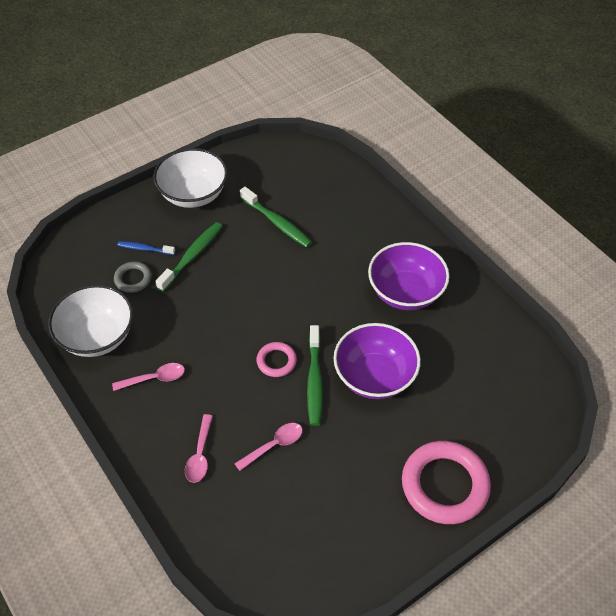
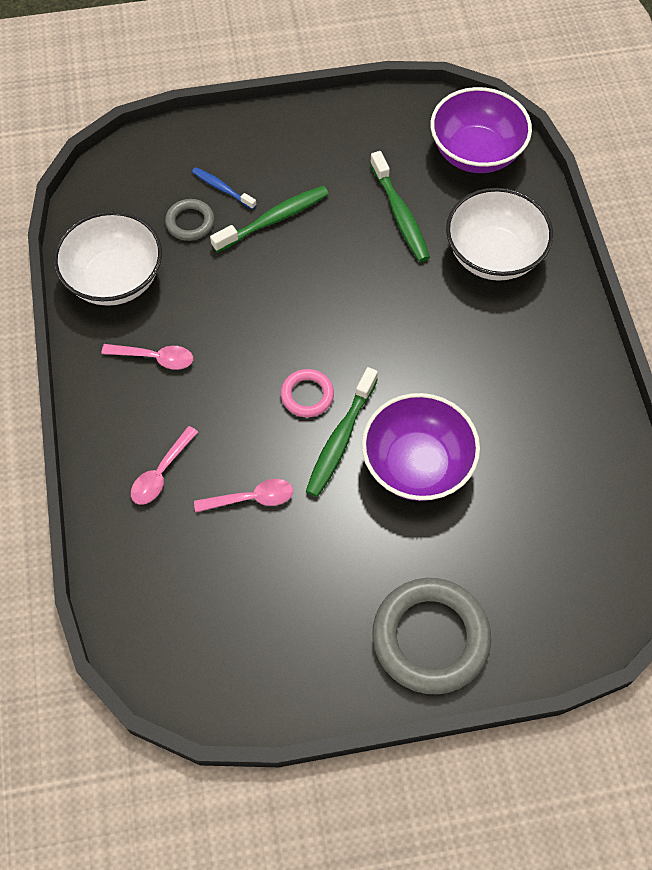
camera: 25 degrees right, 10 degrees up
white bowl [153,148,228,208] -> white bowl moved to [446,188,553,281]
purple bowl [368,242,450,310] -> purple bowl moved to [431,87,532,173]
pink ring [402,441,491,524] -> grey ring [372,578,491,695]

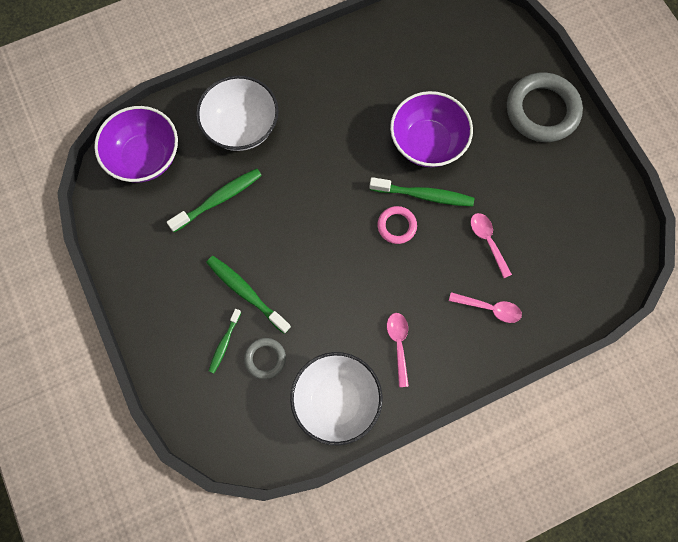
camera: 105 degrees left, 10 degrees up
blue toothbrush [192,167,256,210] -> green toothbrush [209,309,241,373]

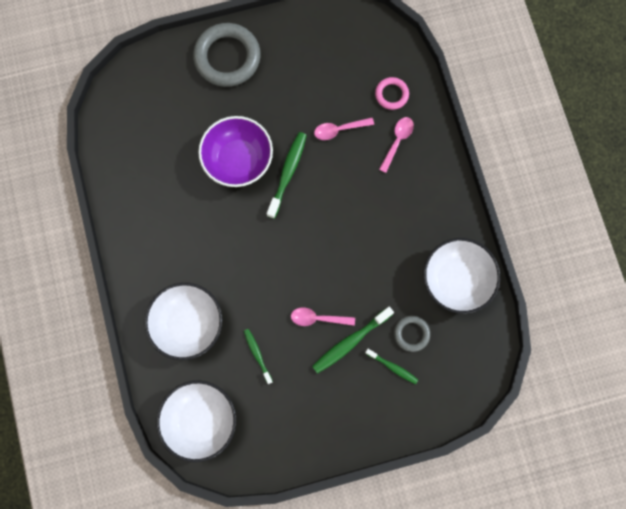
camera: 80 degrees left, 5 degrees up
purple bowl [94,106,178,183] -> white bowl [157,380,236,462]
green toothbrush [167,168,262,232] -> green toothbrush [244,329,273,384], size x0.60
pink ring [377,206,417,244] -> pink ring moved to [375,77,409,110]
pink spoon [387,313,409,387] -> pink spoon moved to [291,307,355,326]

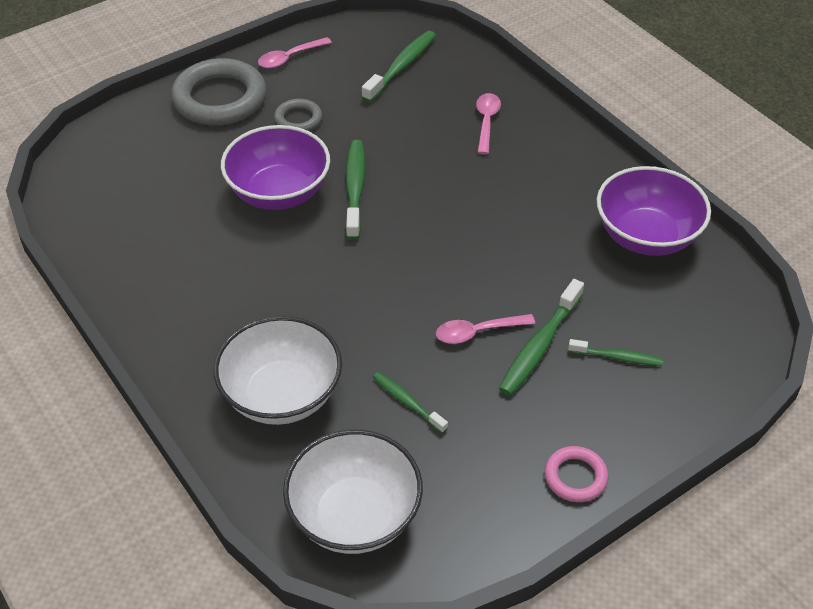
camera: 20 degrees left, 30 degrees down
pink spoon [314,118,374,140] -> pink spoon moved to [258,37,332,68]
pink ring [375,77,409,110] -> pink ring moved to [545,446,608,502]
grey ring [394,316,430,352] -> grey ring moved to [274,99,322,131]
white bowl [424,238,500,314] -> purple bowl [597,166,711,256]
none -> green toothbrush [362,31,436,102]

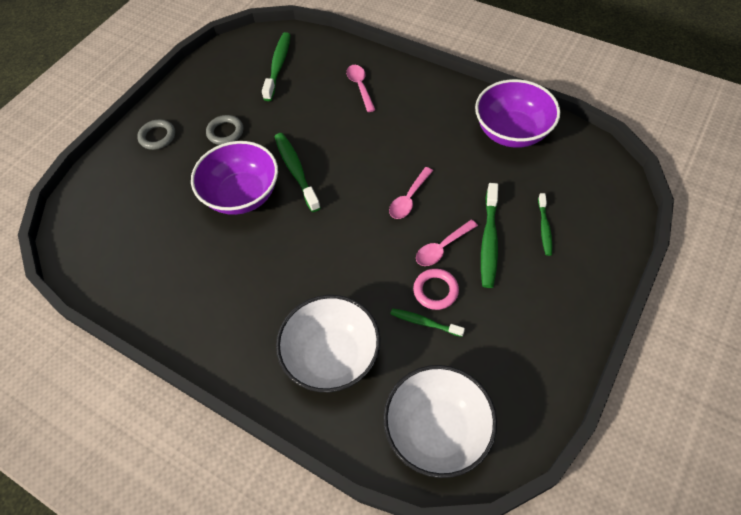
camera: 20 degrees left, 10 degrees up
grey ring [171,58,266,126] -> grey ring [137,119,175,150], size x0.50
pink spoon [258,37,332,68] -> pink spoon moved to [389,167,433,219]
pink ring [545,446,608,502] -> pink ring moved to [413,268,459,310]
green toothbrush [568,339,663,366] -> green toothbrush turned 105 degrees clockwise [538,193,552,256]

